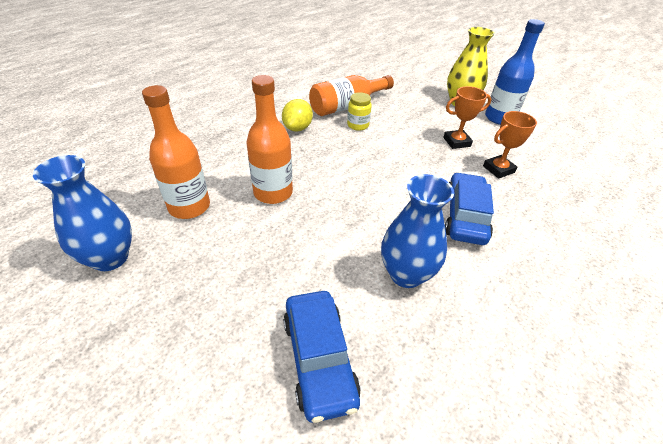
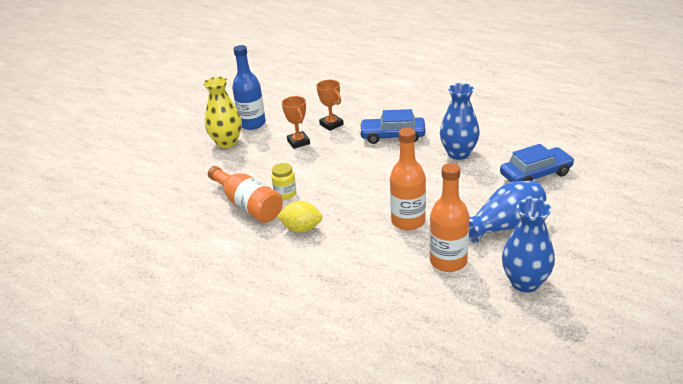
camera: 95 degrees left, 10 degrees down
none -> blue vase [469,181,546,243]

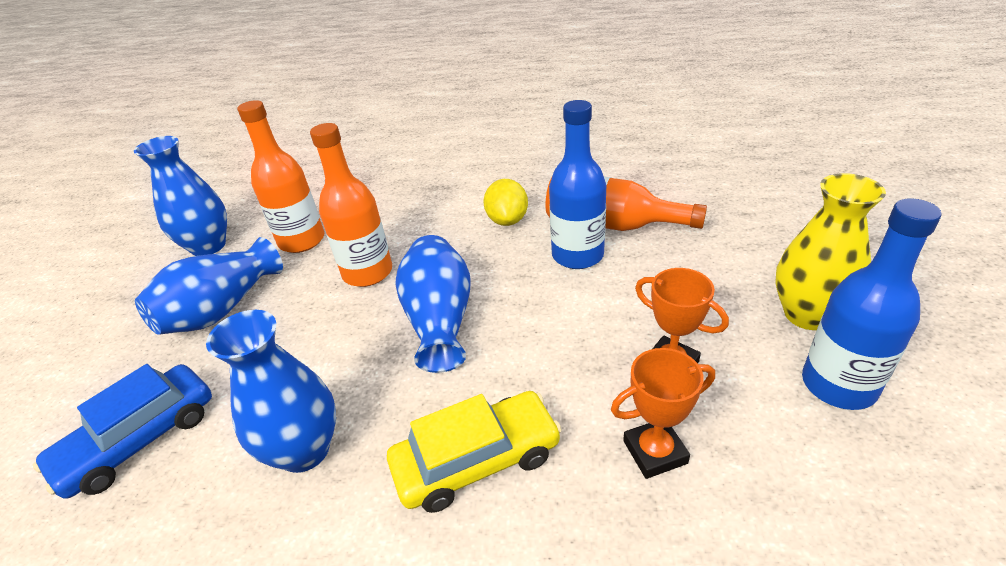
camera: 155 degrees right, 5 degrees up
yellow jar [271,163,296,200] -> blue bottle [549,100,606,269]
yellow lemon [277,201,322,233] -> yellow lemon turned 75 degrees counterclockwise [483,179,528,226]
orange trophy [316,80,344,131] -> orange trophy turned 45 degrees counterclockwise [611,348,715,479]
blue car [359,109,426,144] -> yellow car [387,391,562,513]
none -> blue vase [396,235,471,373]

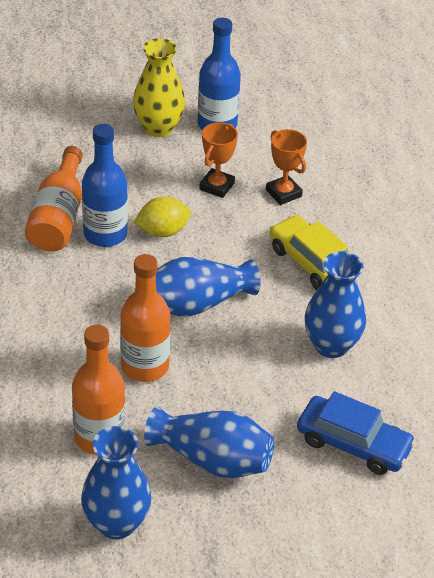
camera: 110 degrees left, 5 degrees up
yellow lemon [483,179,528,226] -> yellow lemon moved to [134,197,191,237]

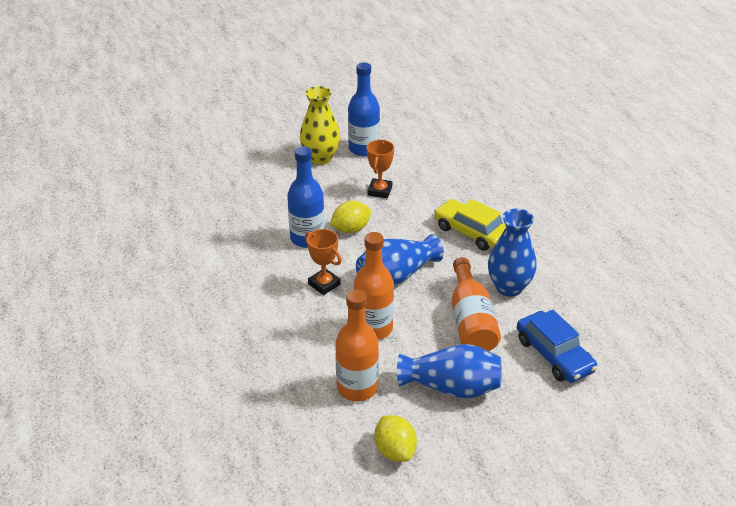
camera: 10 degrees left, 5 degrees down
orange bottle [25,146,83,252] -> orange bottle moved to [451,257,501,351]
blue vase [81,426,152,539] -> yellow lemon [374,415,417,462]
orange trophy [266,129,307,205] -> orange trophy moved to [305,229,342,295]
blue car [297,391,416,475] -> blue car turned 45 degrees clockwise [517,310,598,383]

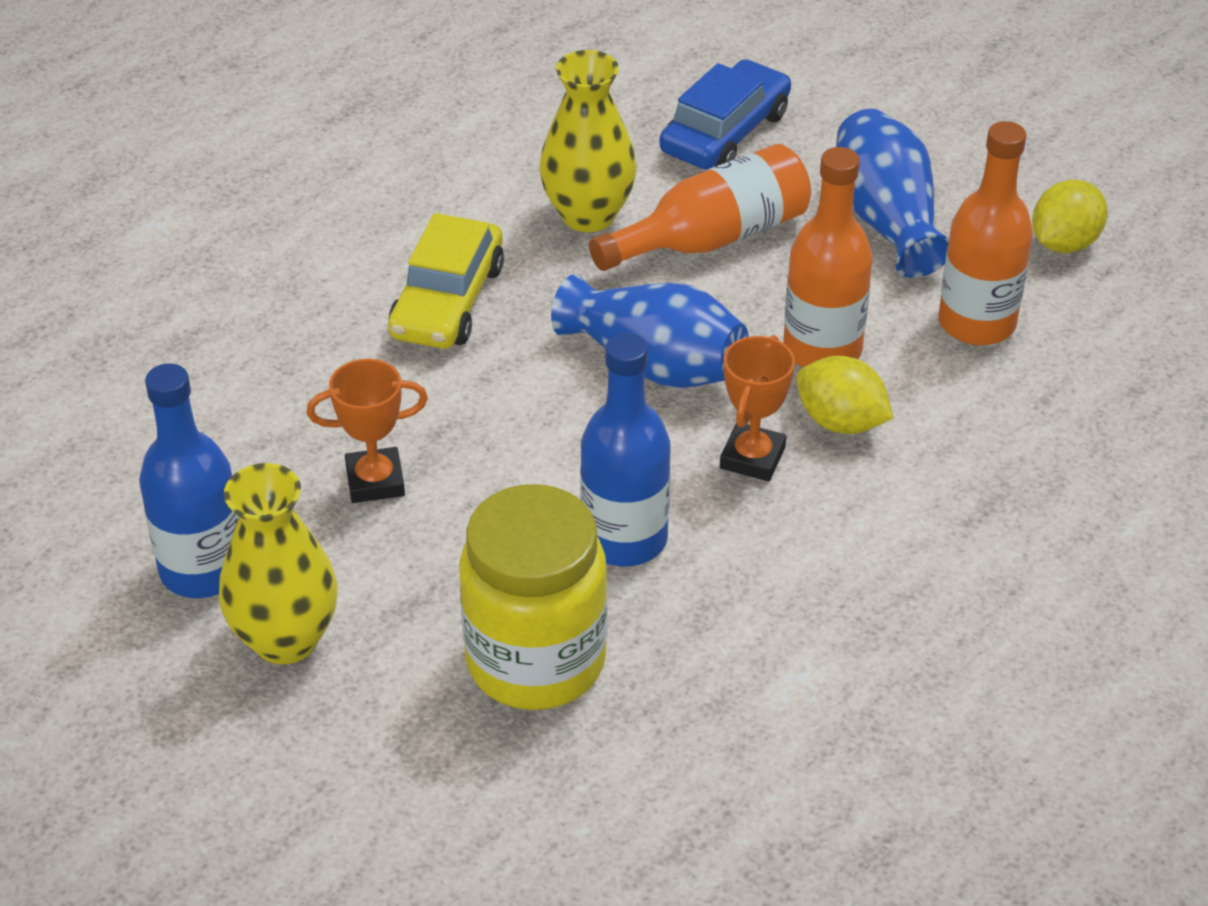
camera: 115 degrees left, 5 degrees up
yellow lemon [330,201,371,233] -> yellow lemon moved to [796,356,893,434]
blue vase [488,208,537,297] -> yellow vase [540,50,637,232]
none -> yellow jar [459,484,607,710]

